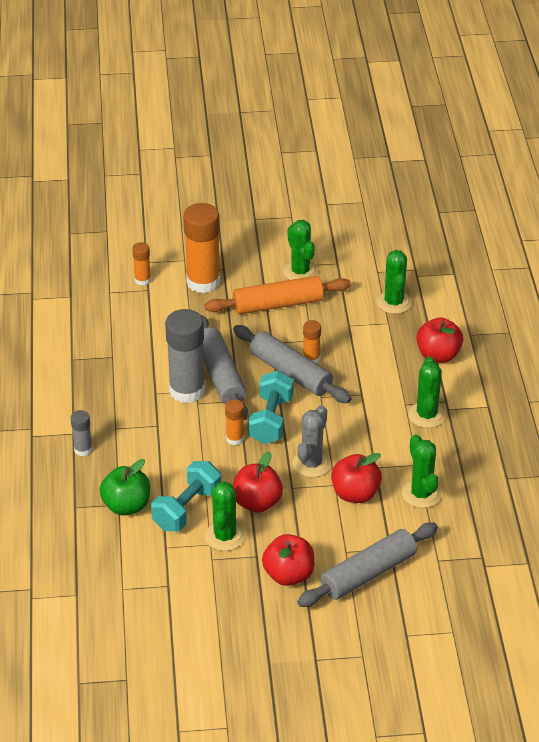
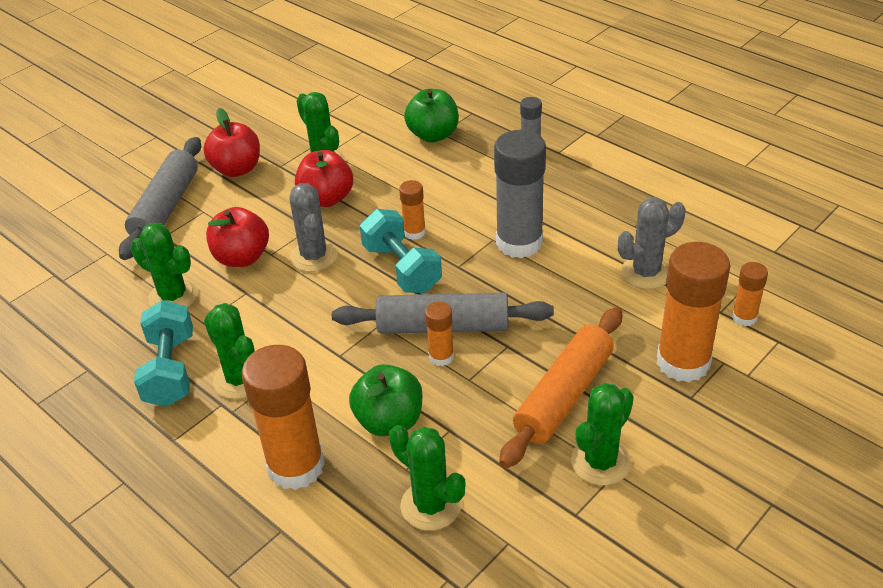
camera: 140 degrees right, 0 degrees up
turquoise dumbbell [151,461,221,532] -> turquoise dumbbell moved to [134,300,193,407]
grey rolling pin [200,314,248,420] -> none
green cactus [283,220,318,280] -> green cactus turned 75 degrees counterclockwise [571,383,634,486]
red apple [416,318,463,363] -> orange glue stick [241,345,325,490]
none -> green apple [349,364,422,436]
none -> grey cactus [618,197,685,289]

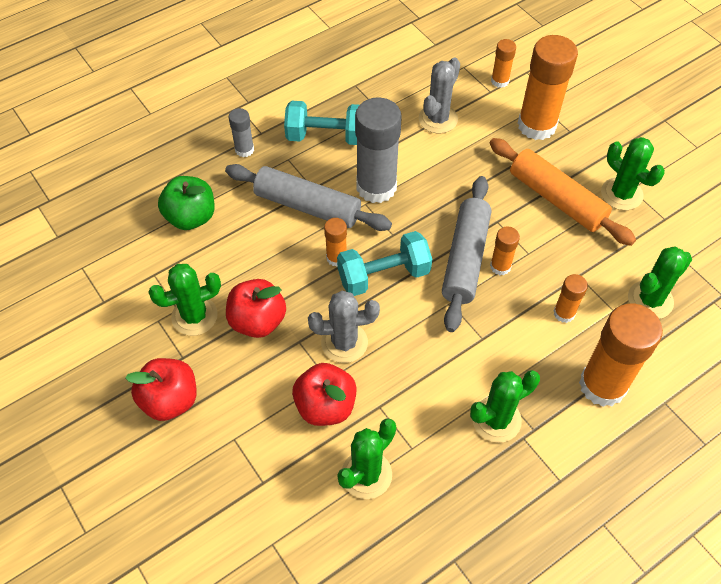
camera: 80 degrees left, 15 degrees up
grey rolling pin [119,137,201,260] -> grey rolling pin moved to [225,164,392,231]
turquoise dumbbell [134,300,193,407] -> turquoise dumbbell moved to [284,101,359,145]
green apple [349,364,422,436] -> orange glue stick [554,274,588,323]
grey cactus [618,197,685,289] -> grey cactus turned 45 degrees clockwise [419,58,460,134]

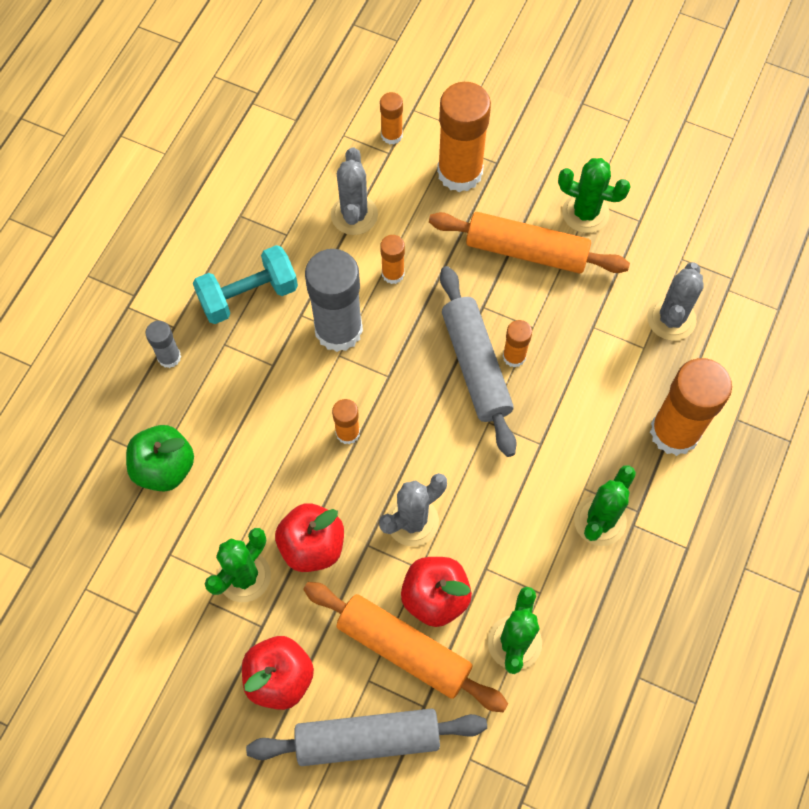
camera: 30 degrees left, 10 degrees up
grey rolling pin [225,164,392,231] -> grey rolling pin moved to [246,708,487,766]
turquoise dumbbell [337,231,432,296] -> none
orange glue stick [554,274,588,323] -> orange glue stick moved to [380,235,405,284]
green cactus [628,246,692,319] -> grey cactus [647,262,704,340]
none -> orange rolling pin [303,582,508,712]

